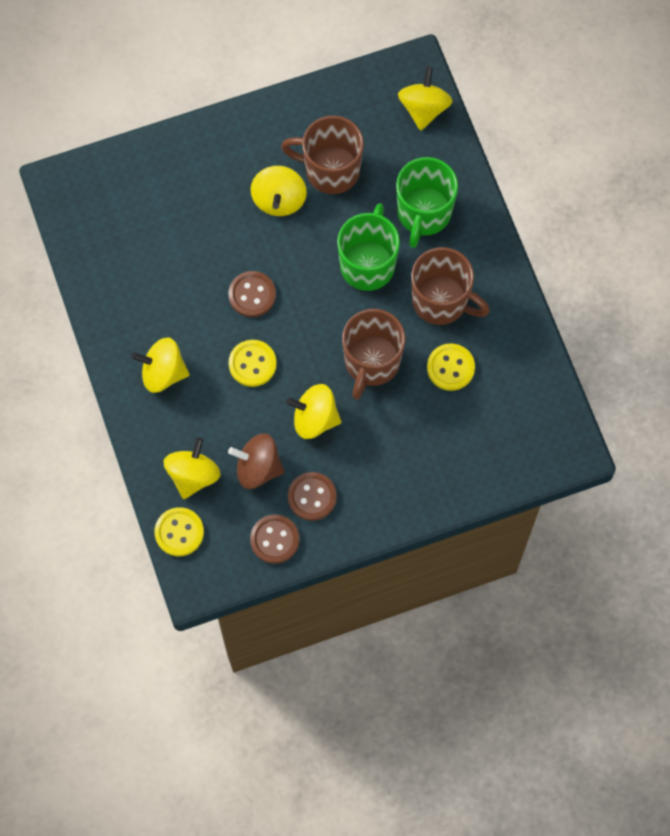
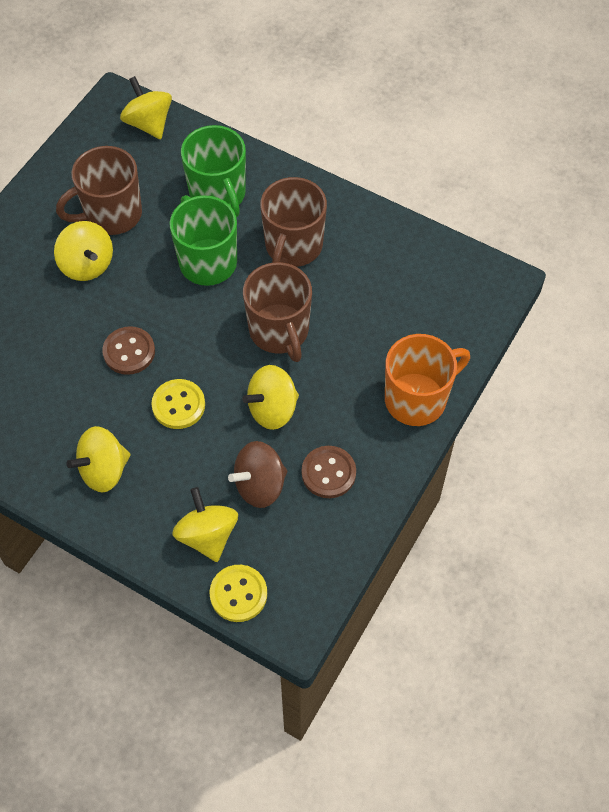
camera: 40 degrees left, 10 degrees down
brown button [250,515,299,564] -> none
brown mug [411,247,490,325] -> brown mug turned 120 degrees clockwise [260,177,327,267]
yellow button [427,343,475,391] -> none
none -> orange mug [385,334,470,426]

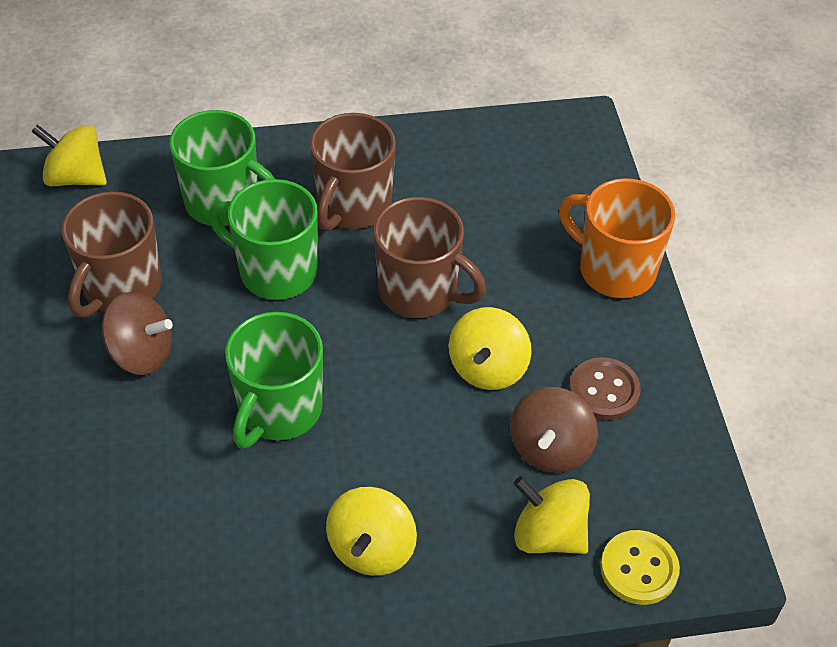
camera: 40 degrees left, 10 degrees down
yellow spinning top [54,221,113,281] -> brown spinning top [102,292,173,375]
brown button [102,326,155,375] -> green mug [225,312,323,449]
yellow button [152,379,205,429] -> none
brown mug [260,177,327,267] -> brown mug turned 45 degrees clockwise [310,113,396,231]
orange mug [385,334,470,426] -> orange mug turned 75 degrees counterclockwise [559,178,675,298]

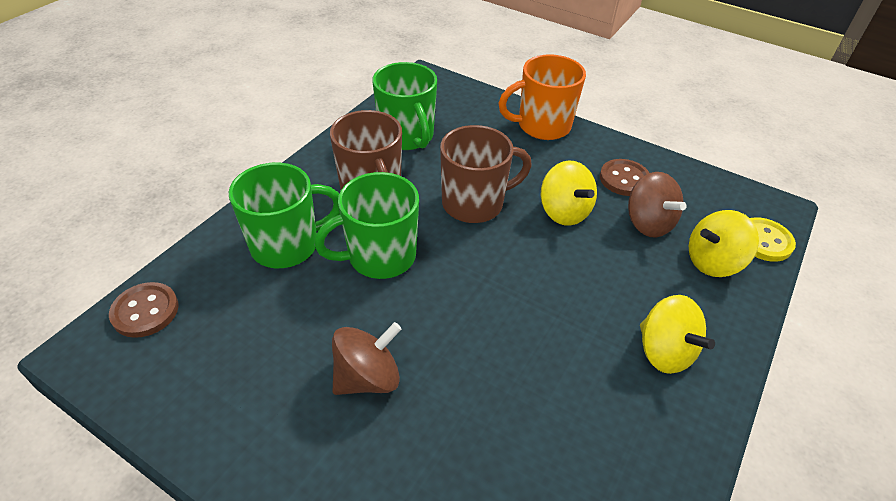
camera: 50 degrees left, 5 degrees down
yellow spinning top [31,125,107,186] -> brown button [109,282,179,338]
brown mug [62,191,162,318] -> none
green mug [225,312,323,449] -> green mug moved to [372,62,437,150]

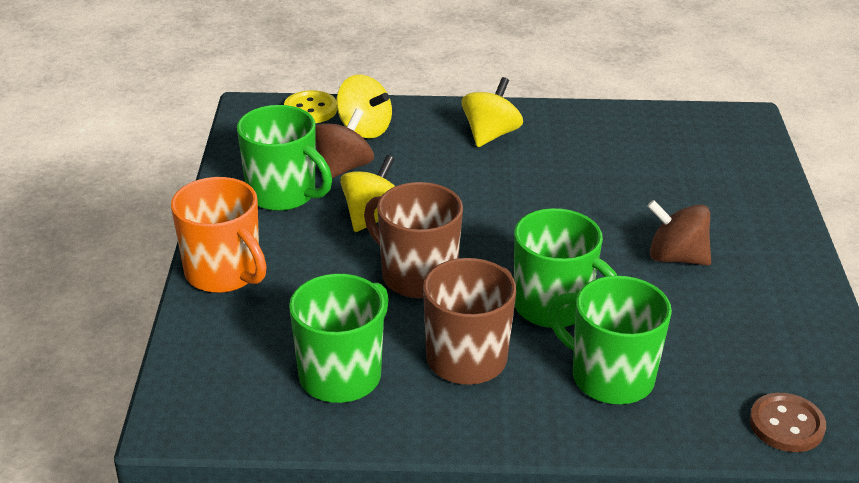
camera: 120 degrees left, 10 degrees down
brown button [600,159,649,196] -> green mug [237,105,332,211]

